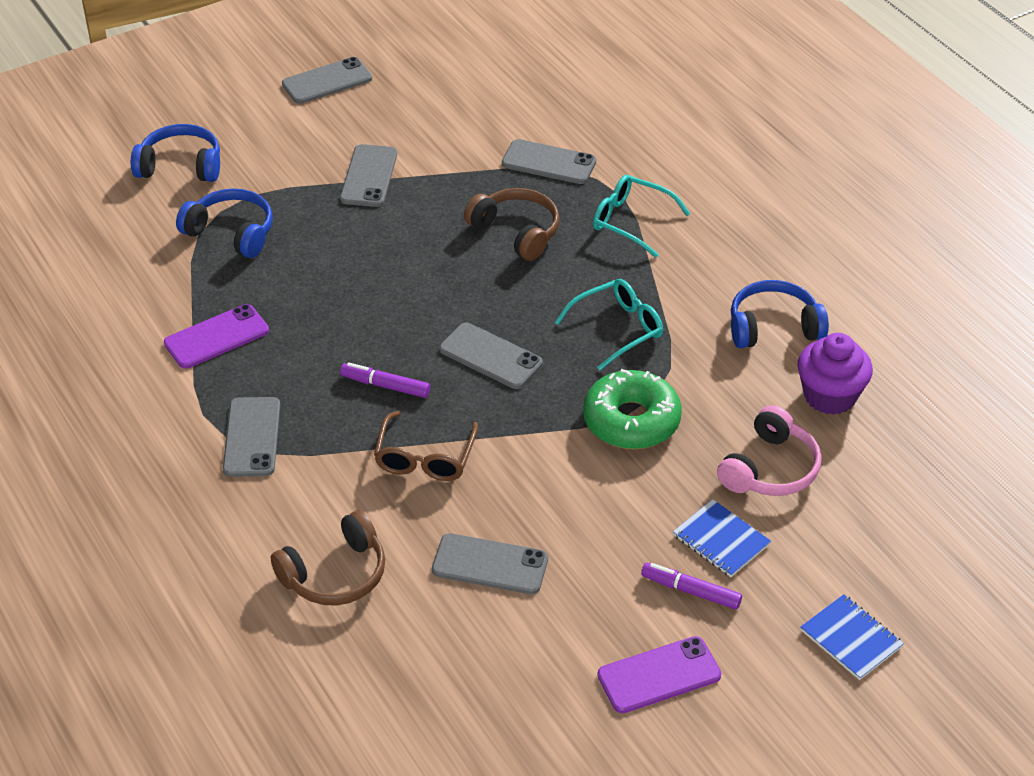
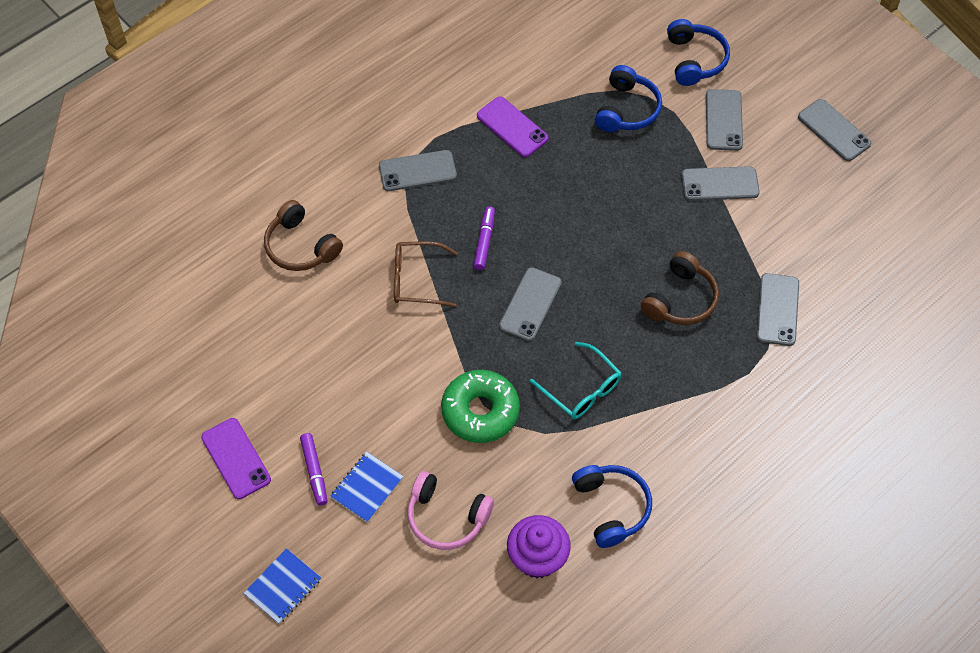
camera: 80 degrees right, 15 degrees up
grey phone [432,533,548,594] -> grey phone moved to [706,89,743,151]
turquoise glasses [593,175,691,258] -> none
purple marker [641,563,742,610] -> purple marker turned 150 degrees clockwise [300,433,327,506]

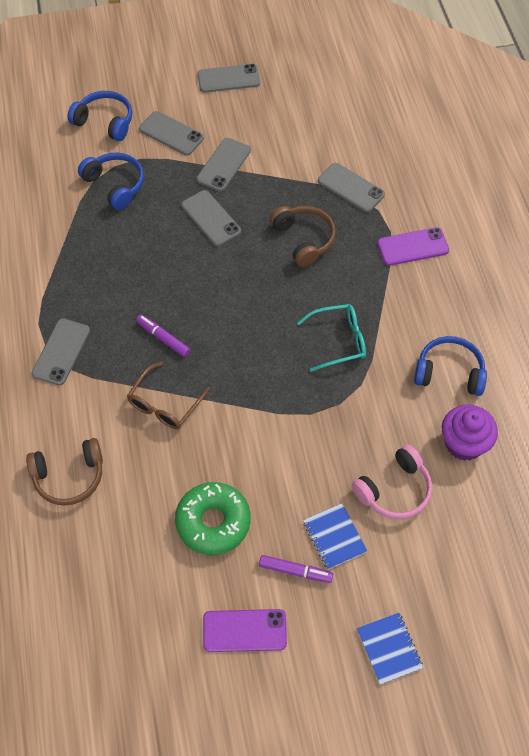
camera: 60 degrees left, 0 degrees up
green donut [441,370,520,443] -> green donut moved to [175,482,250,555]
purple phone [477,97,549,157] -> purple phone moved to [377,227,449,266]
grey phone [499,267,562,341] -> grey phone moved to [181,190,241,246]

